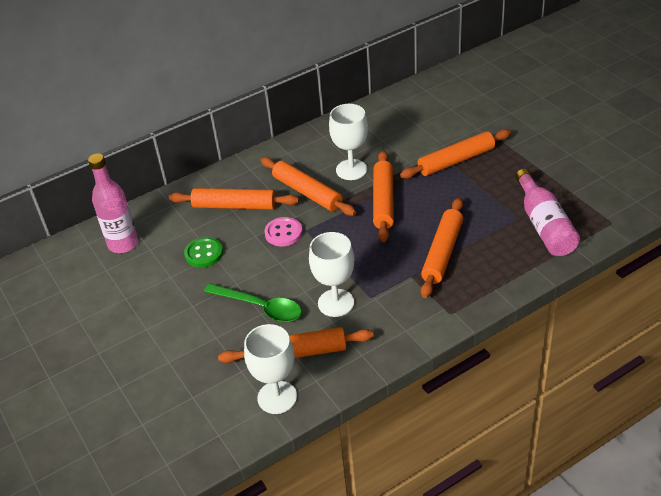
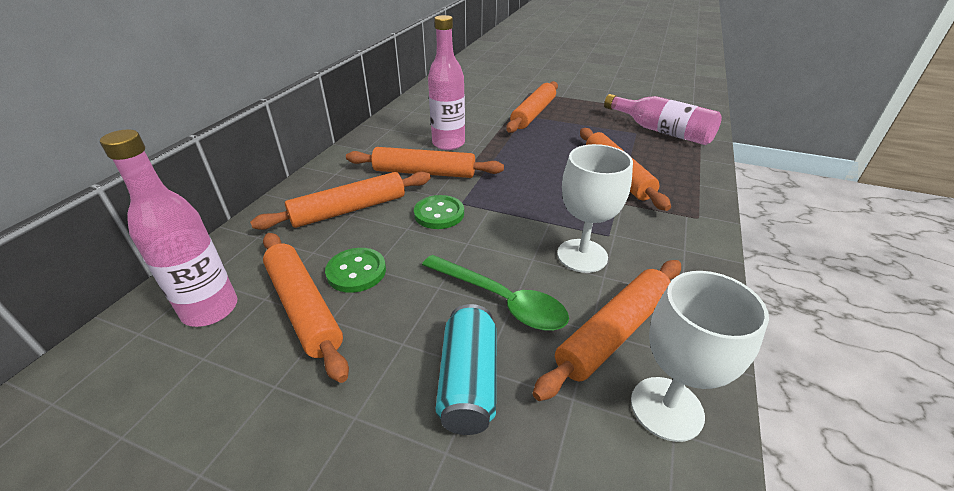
camera: 40 degrees left, 5 degrees down
green spoon [204,283,302,322] -> green spoon turned 45 degrees clockwise [422,255,569,330]
pink button [264,217,303,246] -> green button [414,195,464,229]
white goblet [329,104,368,180] -> pink bottle [428,15,465,150]
orange rolling pin [373,151,394,242] -> orange rolling pin moved to [263,233,349,383]
none -> turquoise can [436,304,497,435]

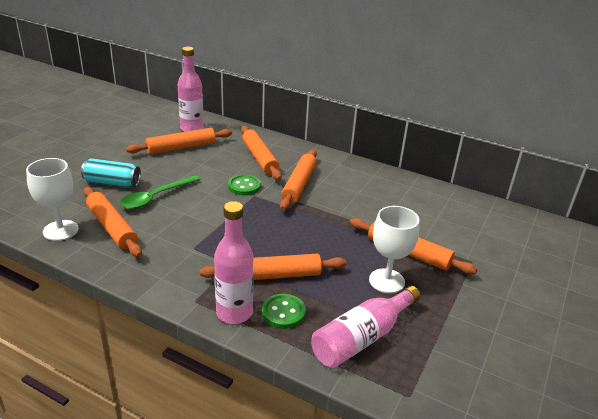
camera: 95 degrees right, 5 degrees down
green button [325,248,386,293] -> green button moved to [262,294,306,329]
pink bottle [428,15,465,150] -> pink bottle moved to [214,201,254,324]
white goblet [557,144,633,273] -> white goblet moved to [369,206,419,293]

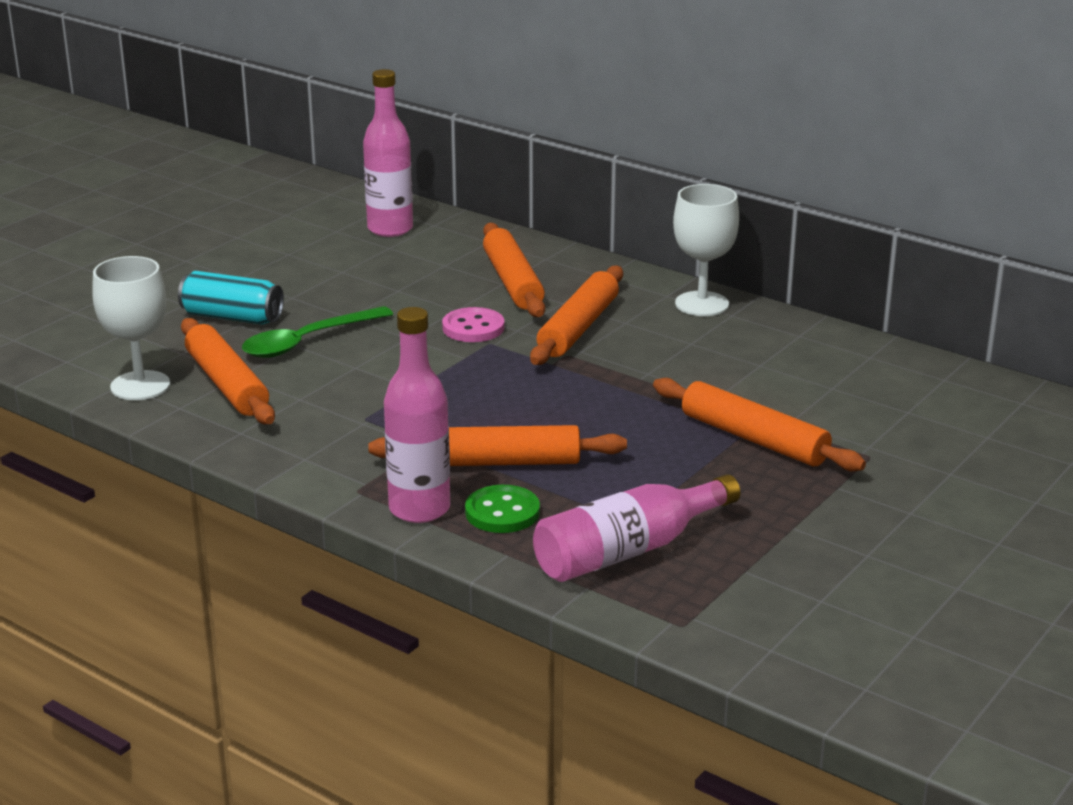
camera: 10 degrees right, 5 degrees down
orange rolling pin [126,128,232,154] -> none
green button [228,174,261,195] -> pink button [442,307,504,342]
white goblet [369,206,419,293] -> white goblet moved to [673,184,739,316]

